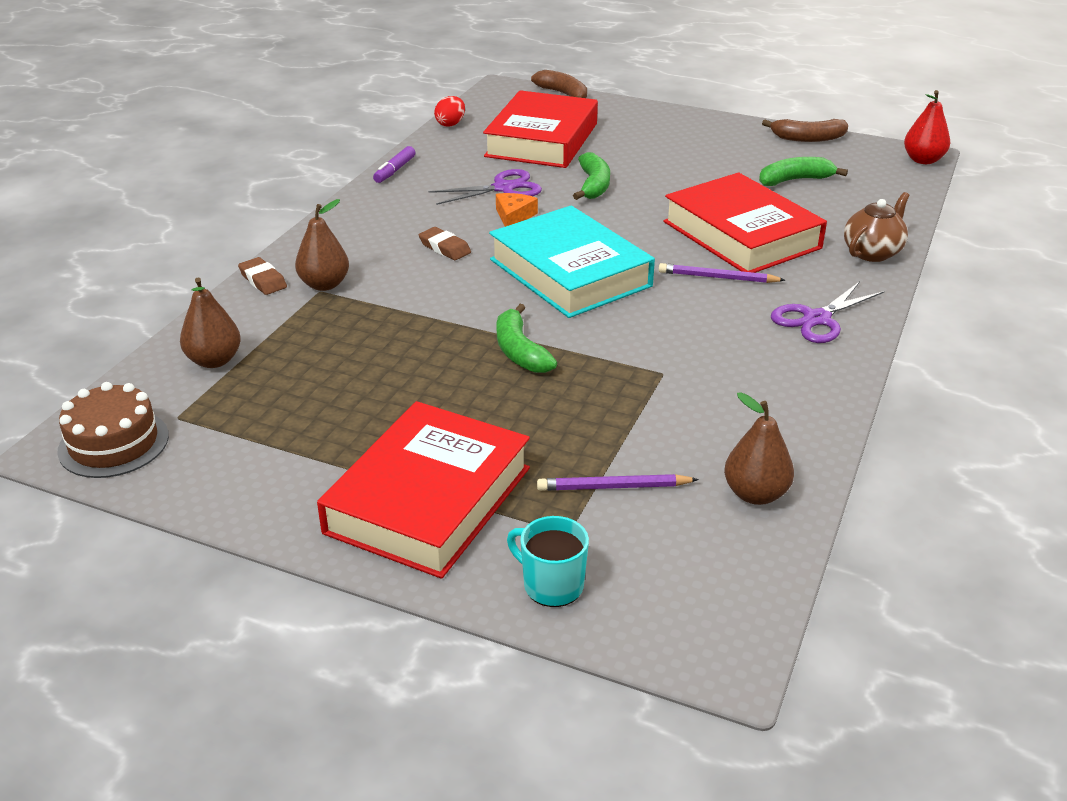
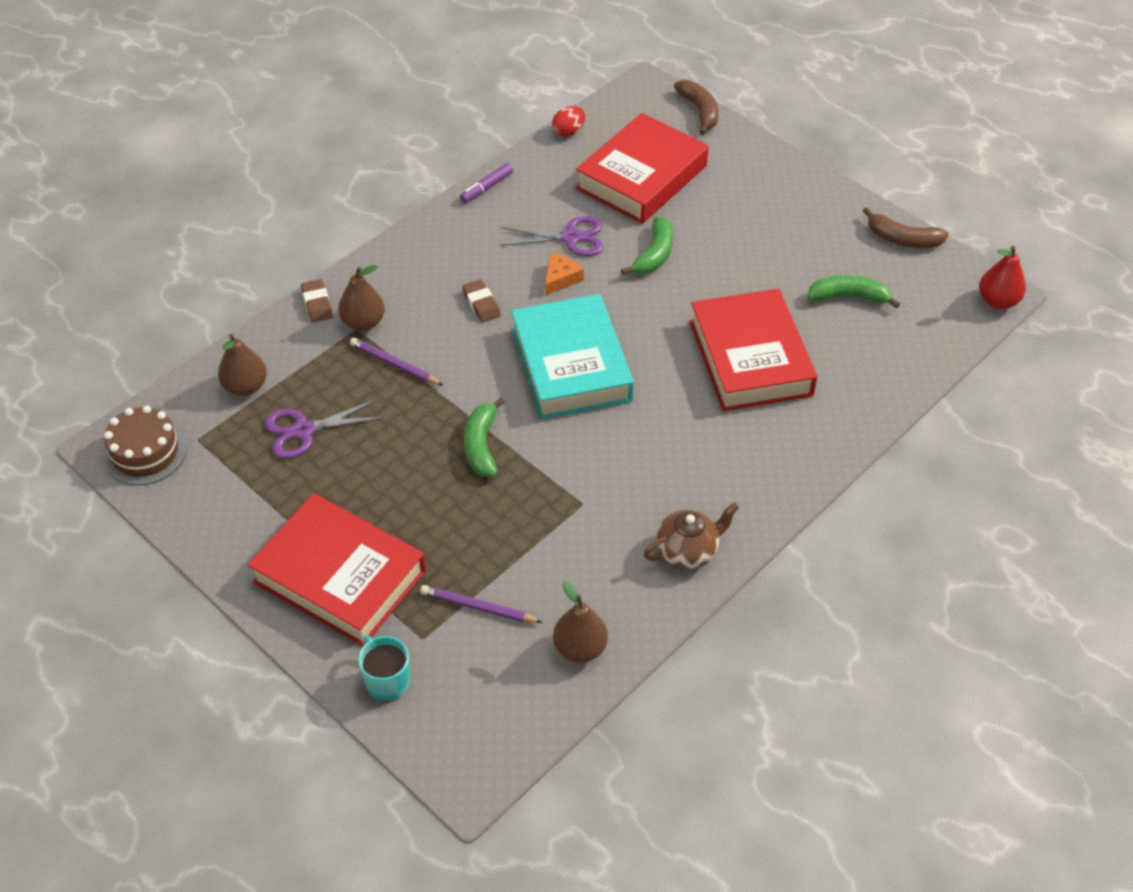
camera: 20 degrees right, 15 degrees up
red book [317,401,530,579] -> red book turned 75 degrees clockwise [248,493,426,646]
purple pencil [659,263,785,283] -> purple pencil moved to [350,338,444,386]
purple scissors [771,281,885,343] -> purple scissors moved to [264,399,384,459]
brown teapot [844,192,910,262] -> brown teapot moved to [644,502,739,569]

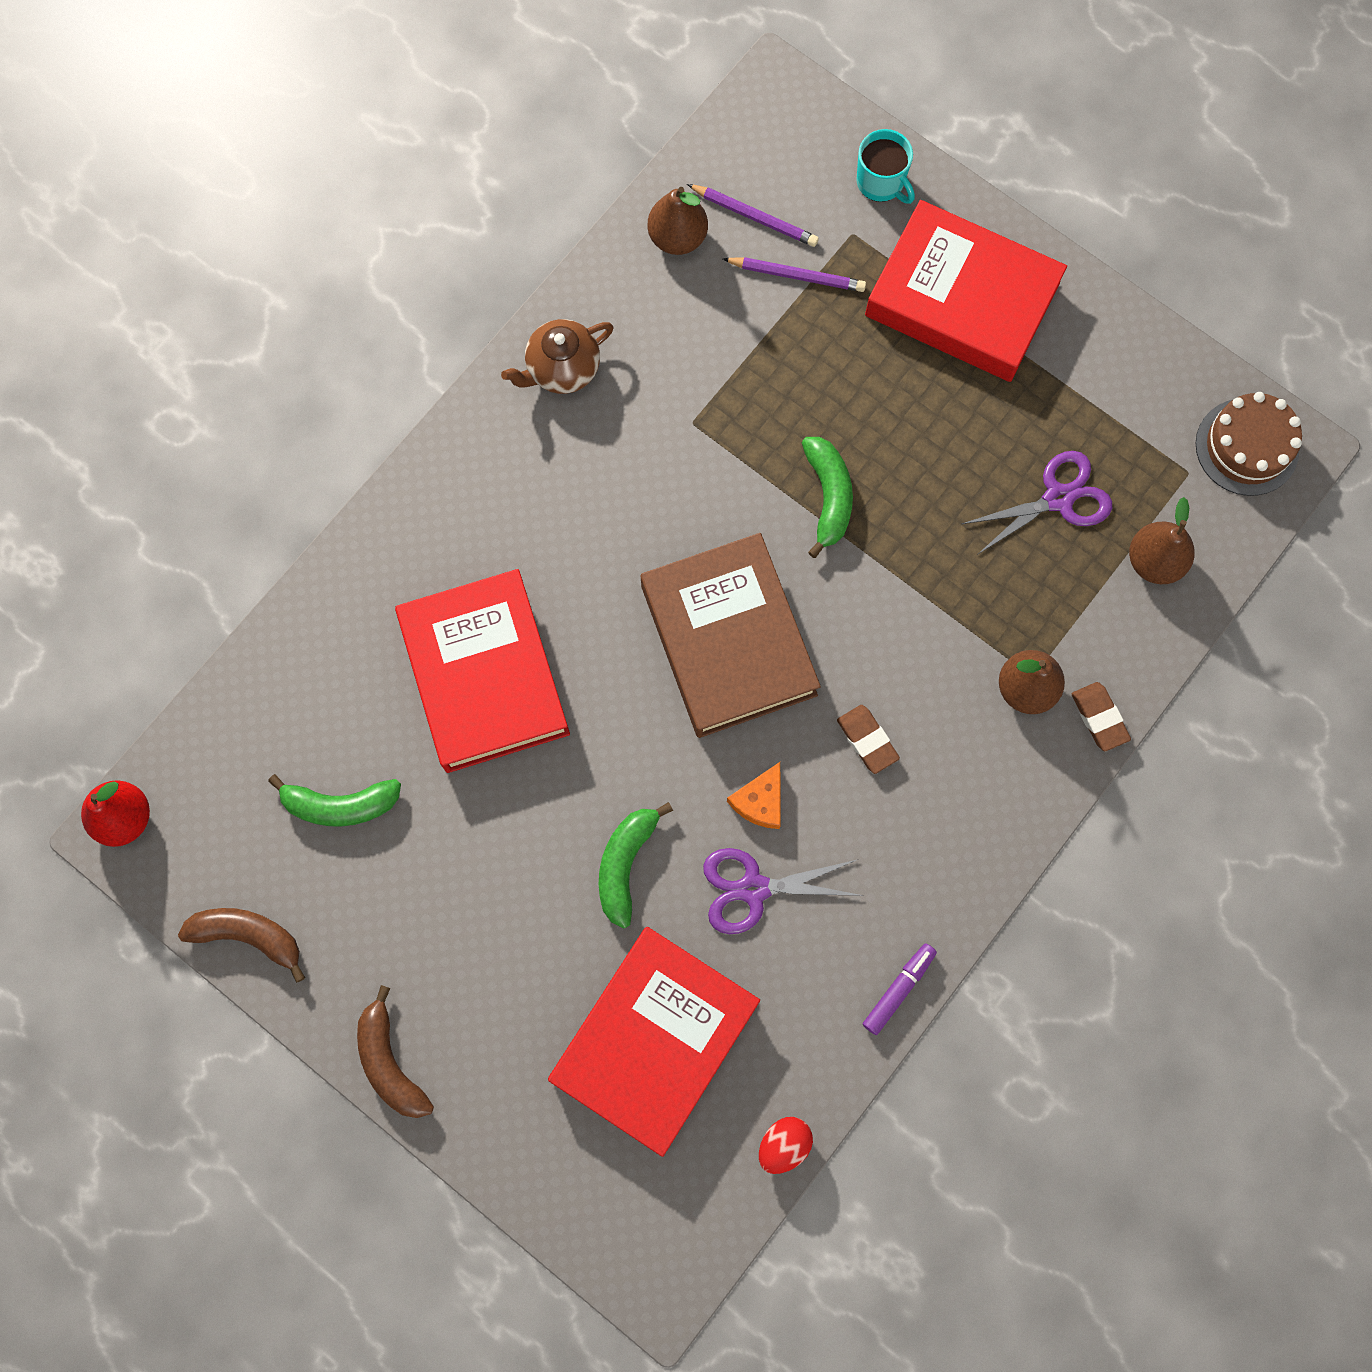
camera: 175 degrees right, 25 degrees up
purple pencil [350,338,444,386] -> purple pencil moved to [687,184,819,247]
turquoise book [511,294,634,419] -> brown book [641,533,821,738]
brown banana [674,80,719,135] -> brown banana moved to [357,985,434,1118]

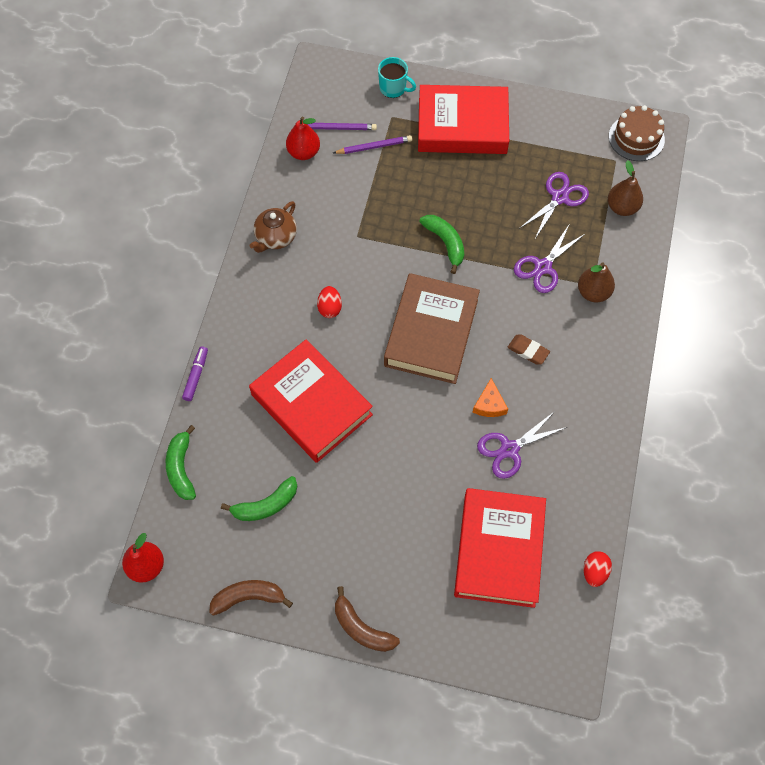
camera: 25 degrees left, 10 degrees down
green banana [599,802,673,929] -> green banana moved to [166,425,196,500]
brown book [641,533,821,738] -> brown book turned 60 degrees clockwise [384,273,480,384]
brown pear [648,187,708,255] -> red pear [286,117,320,160]
purple marker [863,943,937,1035] -> purple marker moved to [182,346,208,401]
brown eraser [1072,682,1131,751] -> none
none -> red egg [317,286,342,318]
none -> purple scissors [514,225,586,293]

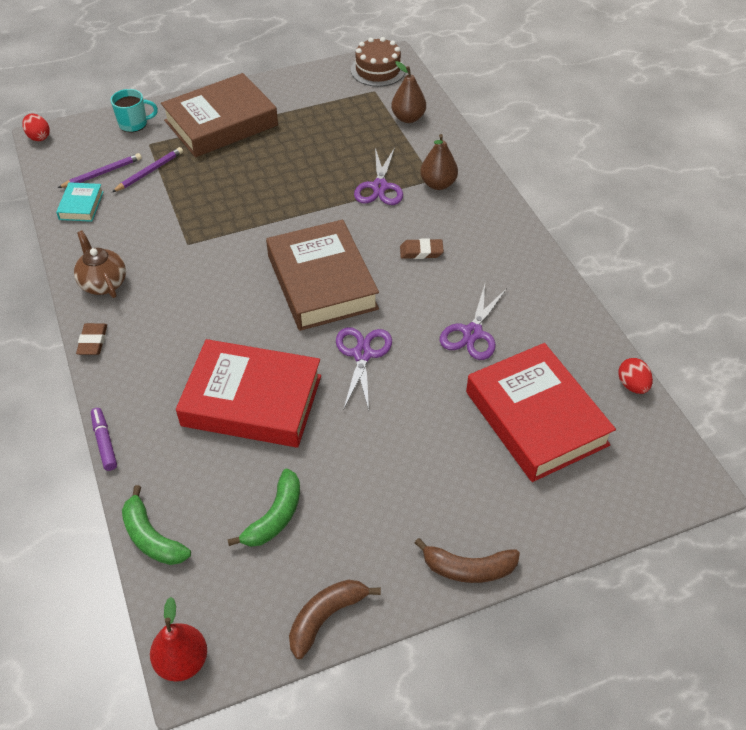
camera: 35 degrees left, 15 degrees down
brown teapot [250,201,297,253] -> brown teapot turned 150 degrees clockwise [74,230,126,298]
red pear [286,117,320,160] -> turquoise book [56,182,103,222]
red egg [317,286,342,318] -> red egg moved to [22,114,50,141]
red book [418,85,509,154] -> brown book [161,73,278,157]
green banana [419,215,464,274] -> none
orange cheese [473,378,508,417] -> none
purple scissors [520,172,589,239] -> purple scissors moved to [336,327,392,411]
none -> brown eraser [76,323,107,355]

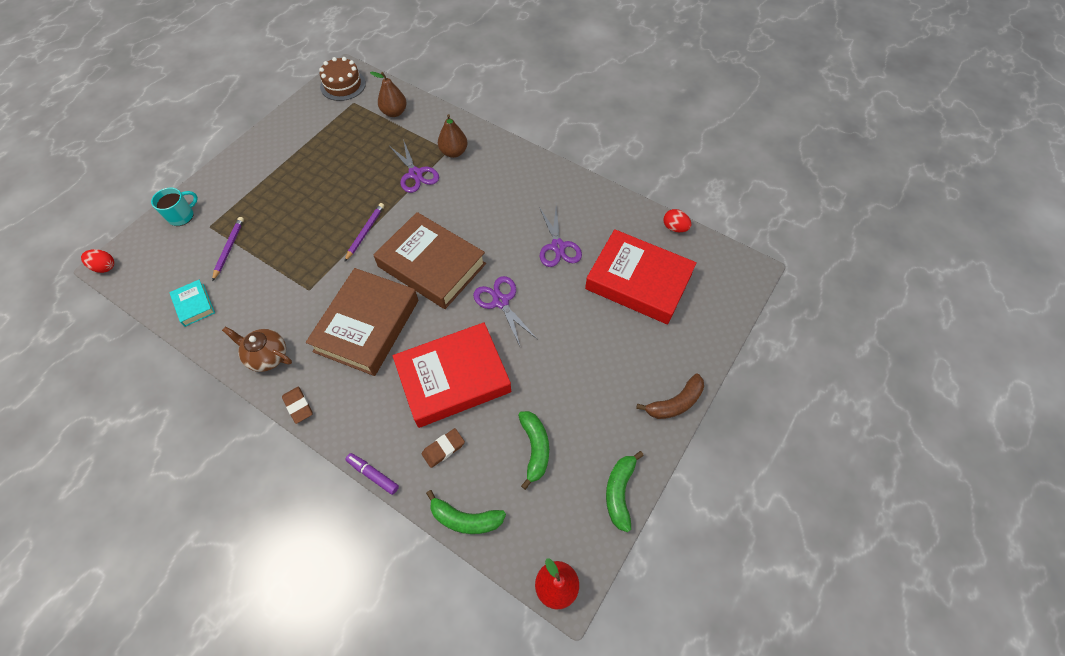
camera: 35 degrees left, 10 degrees up
purple pencil [58,153,142,188] -> purple pencil moved to [344,203,384,262]
brown book [161,73,278,157] -> brown book moved to [306,268,418,376]
brown banana [289,579,381,659] -> green banana [606,451,644,532]
brown eraser [400,238,444,259] -> brown eraser moved to [422,428,465,468]

